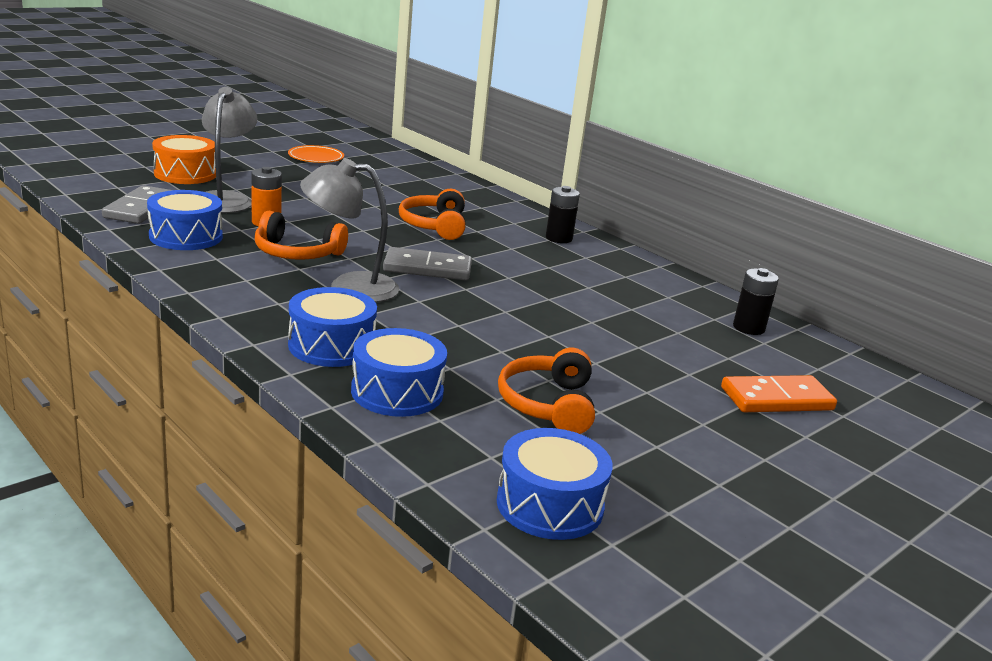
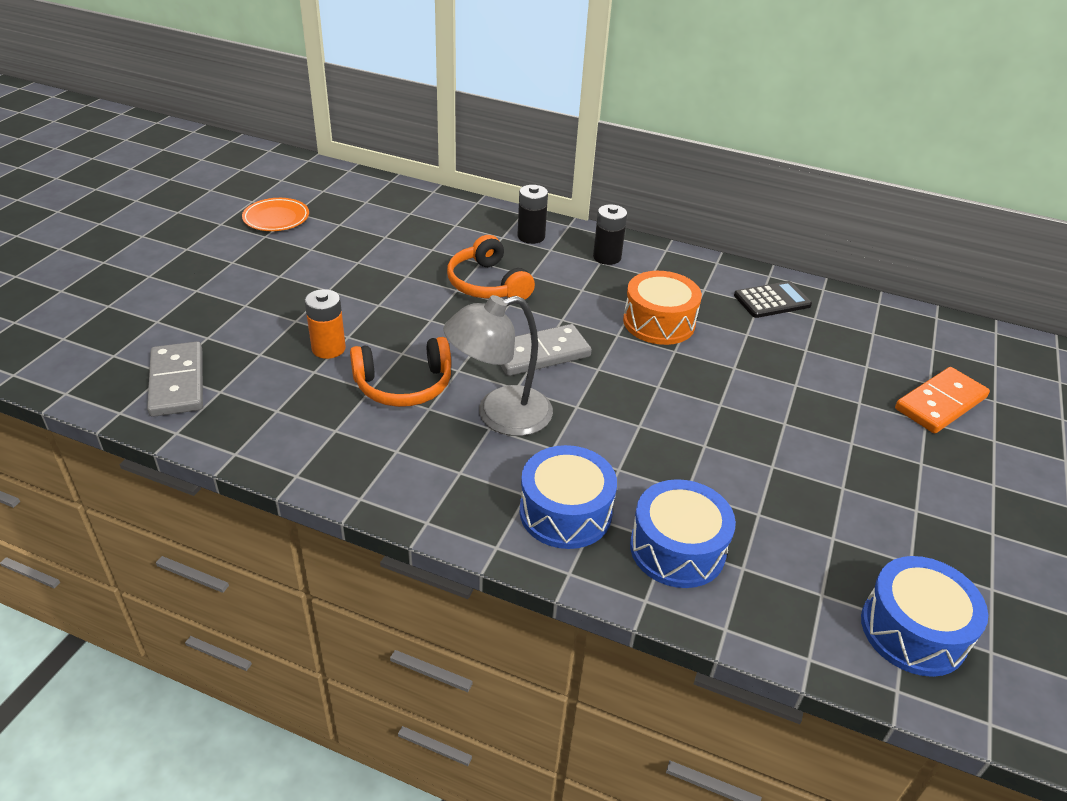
camera: 25 degrees left, 15 degrees up
blue drum [147,190,223,250] -> none
orange drum [152,135,216,184] -> orange drum moved to [623,271,702,345]
grey lamp [202,87,257,213] -> none
orange headphones [498,348,595,434] -> none
black battery [733,268,779,335] -> black battery moved to [517,185,548,244]
none -> black calculator [734,281,812,318]

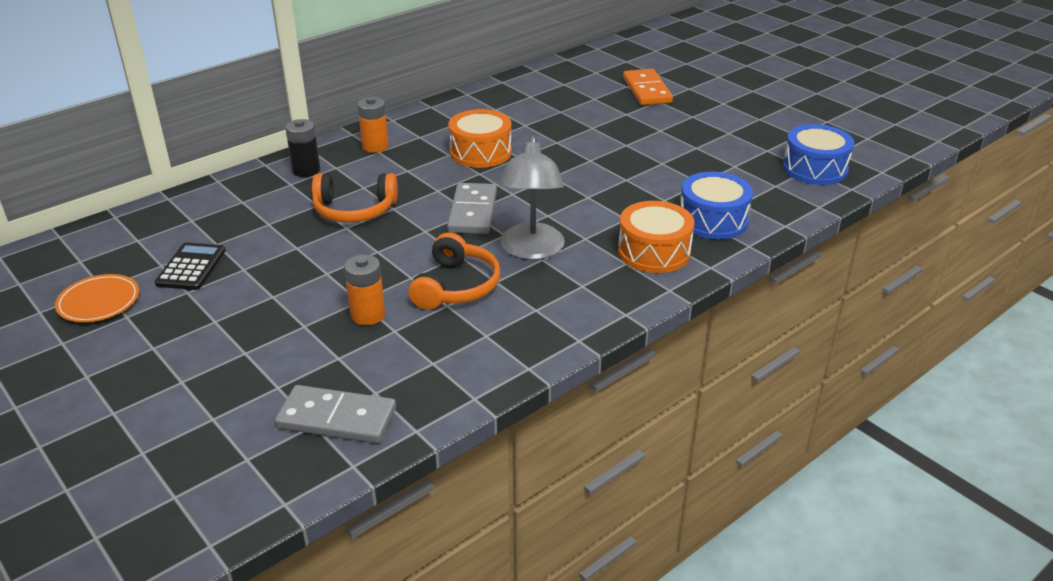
camera: 60 degrees left, 5 degrees down
blue drum [520,445,617,549] -> orange drum [618,201,694,273]
black battery [593,204,627,265] -> orange battery [357,97,389,153]
black calculator [734,281,812,318] -> black calculator moved to [155,242,226,290]

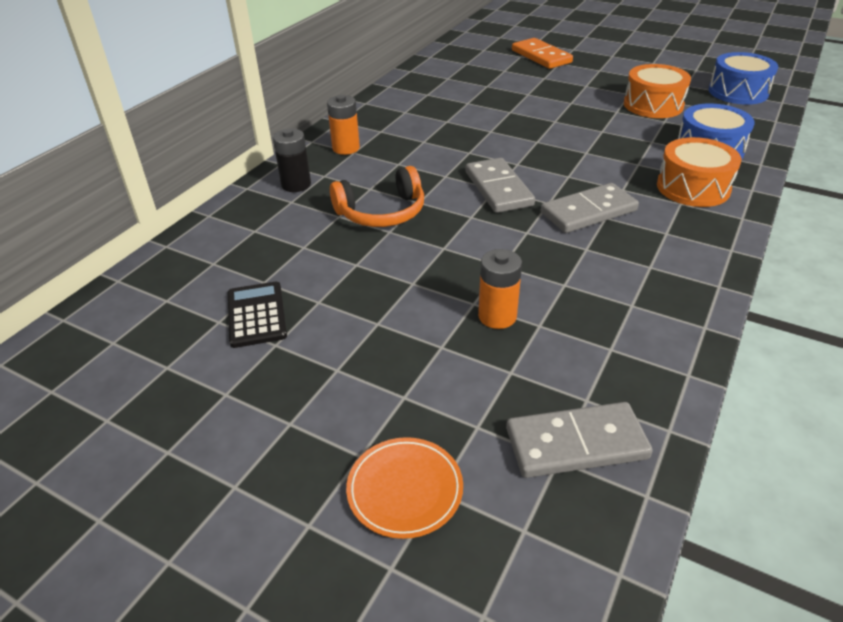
camera: 20 degrees left, 5 degrees up
orange plate [55,274,139,322] -> orange plate moved to [346,437,463,539]
orange headphones [408,232,501,310] -> none
orange drum [448,109,512,168] -> orange drum moved to [624,64,691,118]
grey lamp [499,135,565,260] -> grey domino [541,183,639,233]

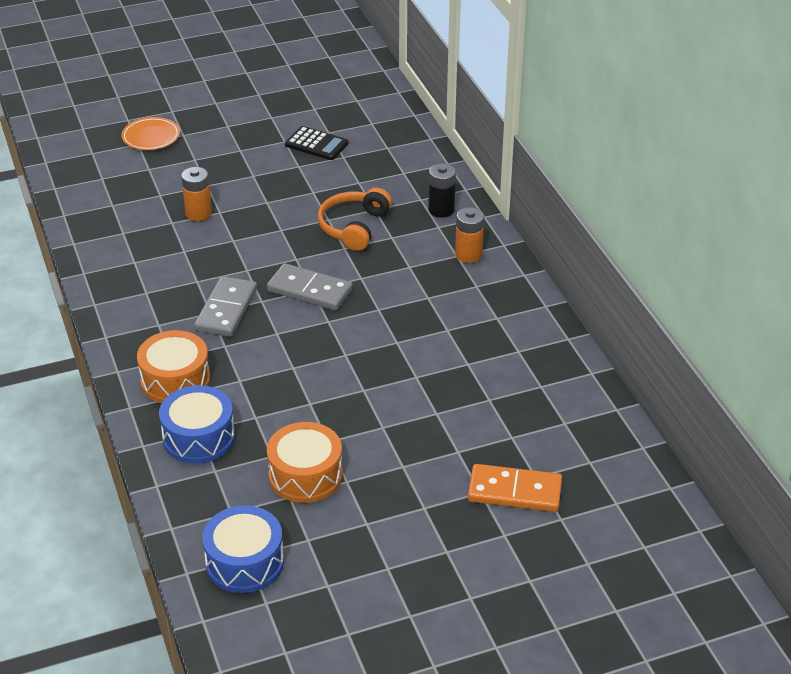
camera: 130 degrees right, 0 degrees up
grey domino [506,402,653,478] -> none

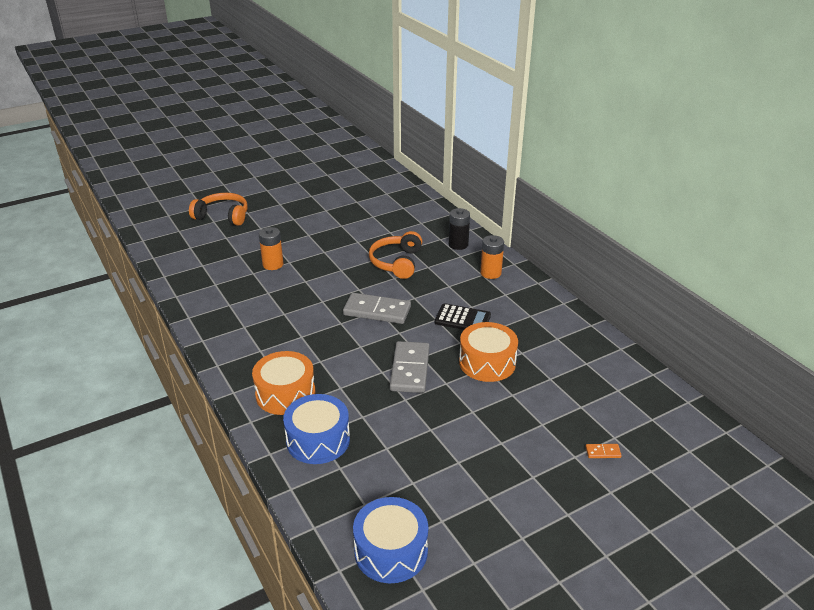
camera: 10 degrees left, 5 degrees down
orange plate [121,117,180,150] -> orange headphones [189,193,248,226]
grey domino [194,276,257,337] -> grey domino moved to [390,341,429,393]
orange drum [267,422,343,503] -> orange drum moved to [459,322,518,382]
black calculator [285,126,349,160] -> black calculator moved to [435,303,491,330]
orange domino [468,464,562,512] -> orange domino [585,444,622,458], size x0.42

